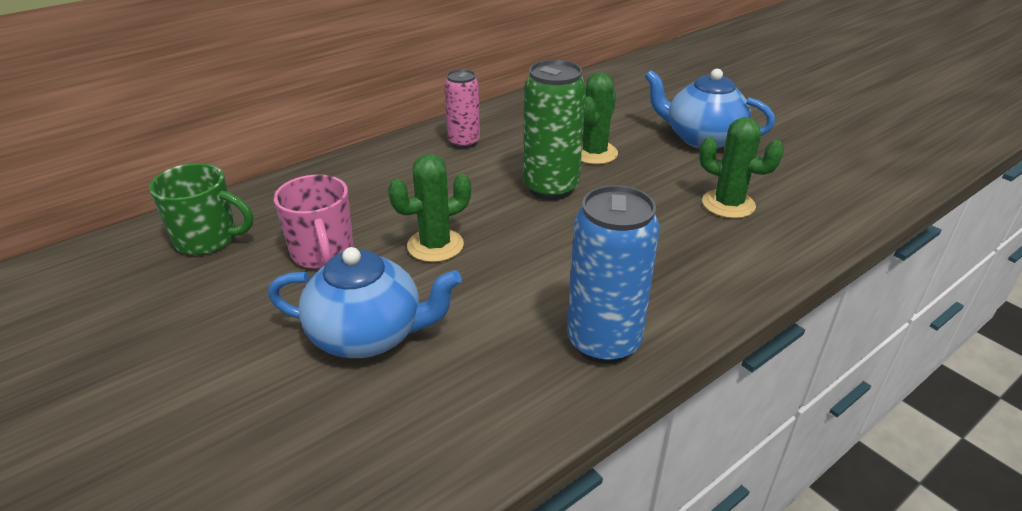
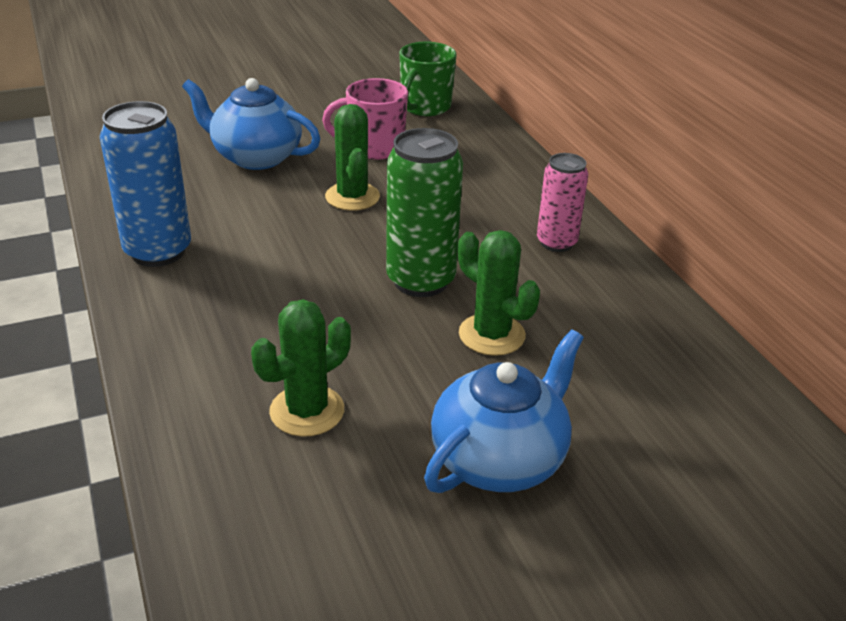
camera: 105 degrees right, 0 degrees up
blue teapot [268,247,462,358] -> blue teapot turned 90 degrees clockwise [182,78,320,170]

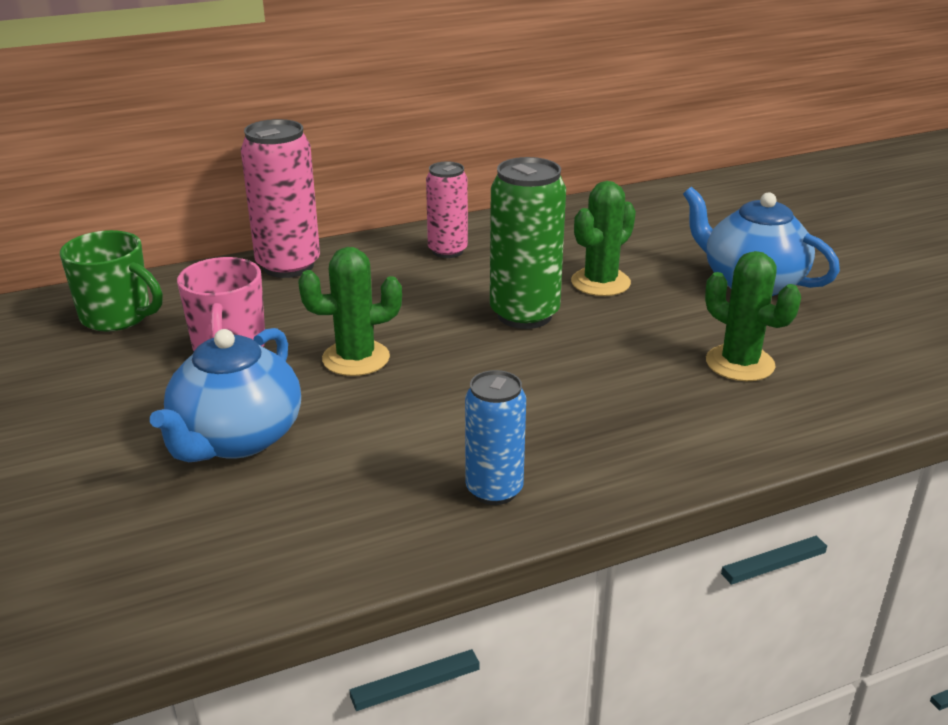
camera: 90 degrees left, 5 degrees down
blue can [100,101,191,267] -> blue can [465,370,526,505], size x0.64
none -> pink can [241,119,320,278]

